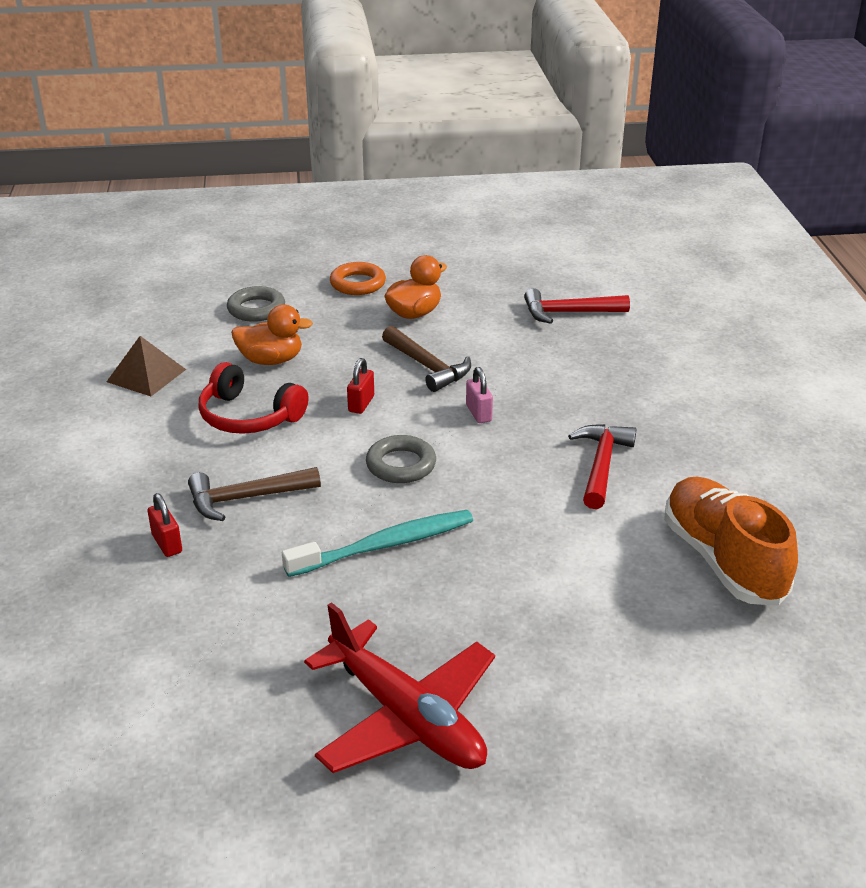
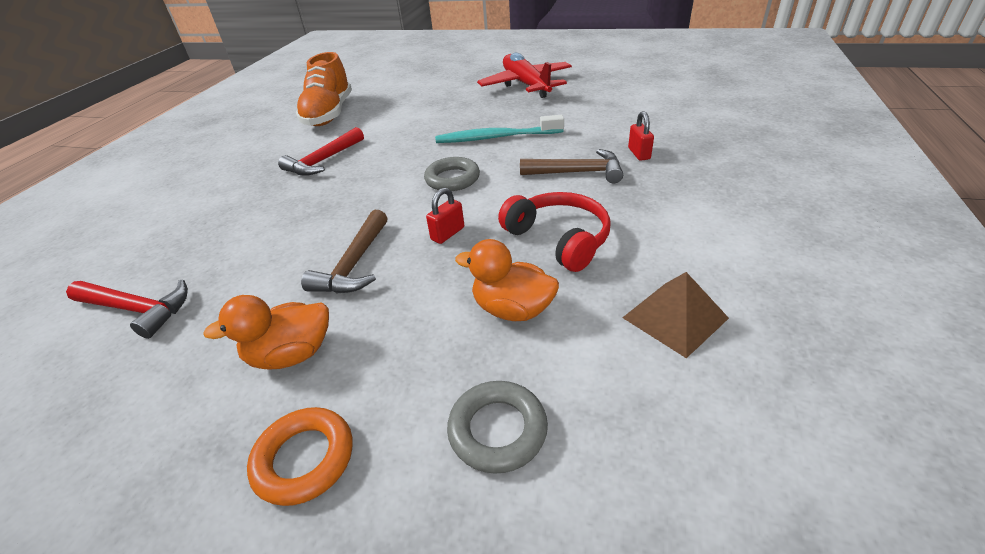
camera: 155 degrees left, 5 degrees up
brown hammer [382,326,471,392] -> brown hammer turned 150 degrees counterclockwise [301,210,387,293]
pink padlock [466,367,493,423] -> none

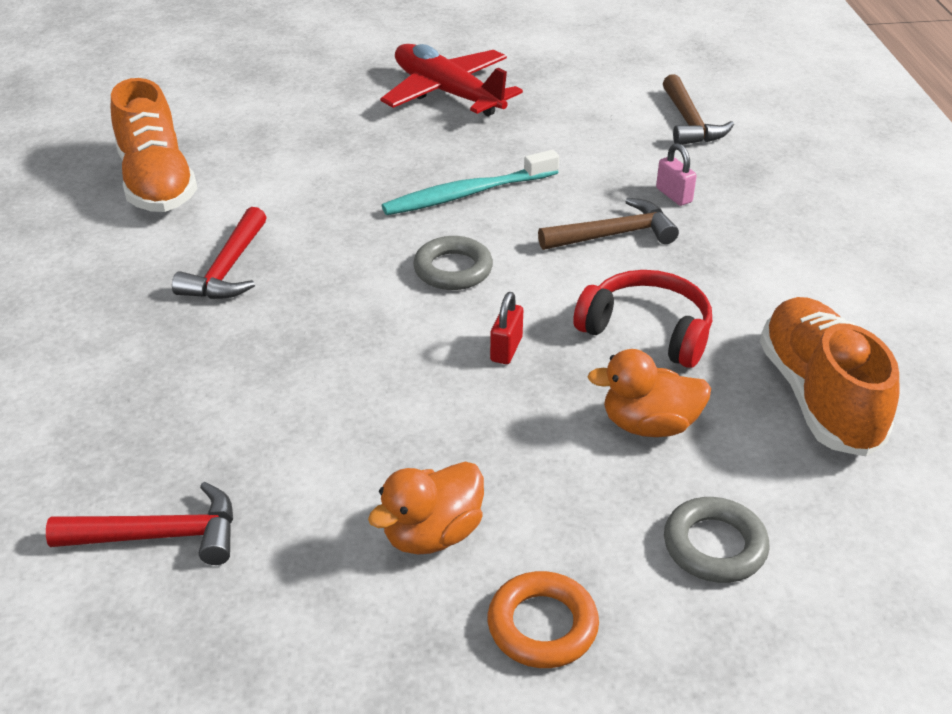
camera: 25 degrees left, 0 degrees up
brown hammer [301,210,387,293] -> brown hammer moved to [663,74,734,145]
brown pyramid [622,272,729,358] -> orange shoe [760,297,899,456]
red padlock [628,111,654,161] -> pink padlock [656,143,697,206]

